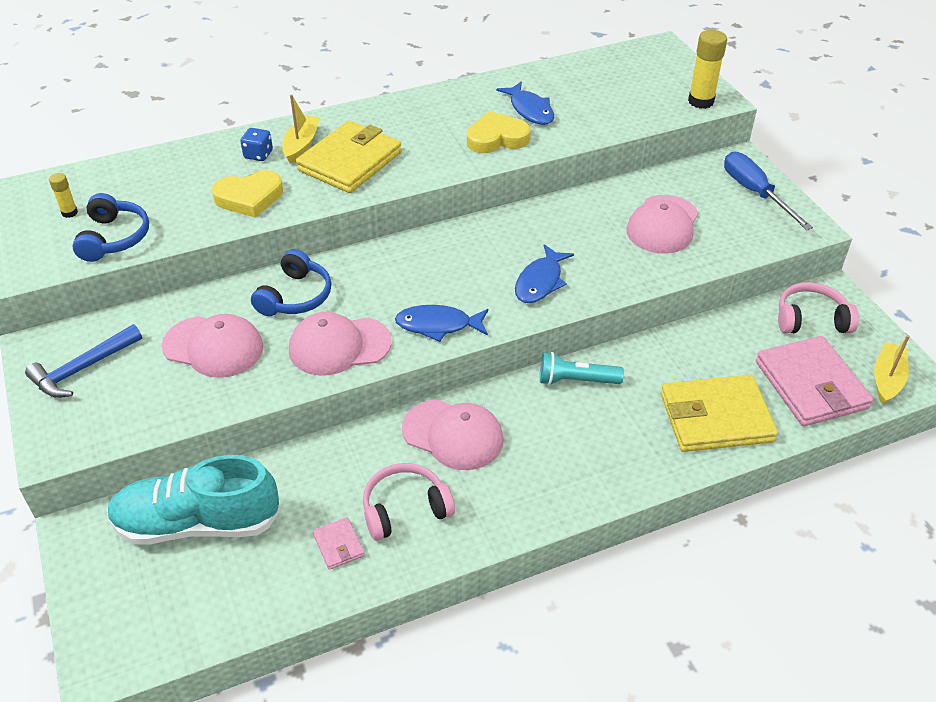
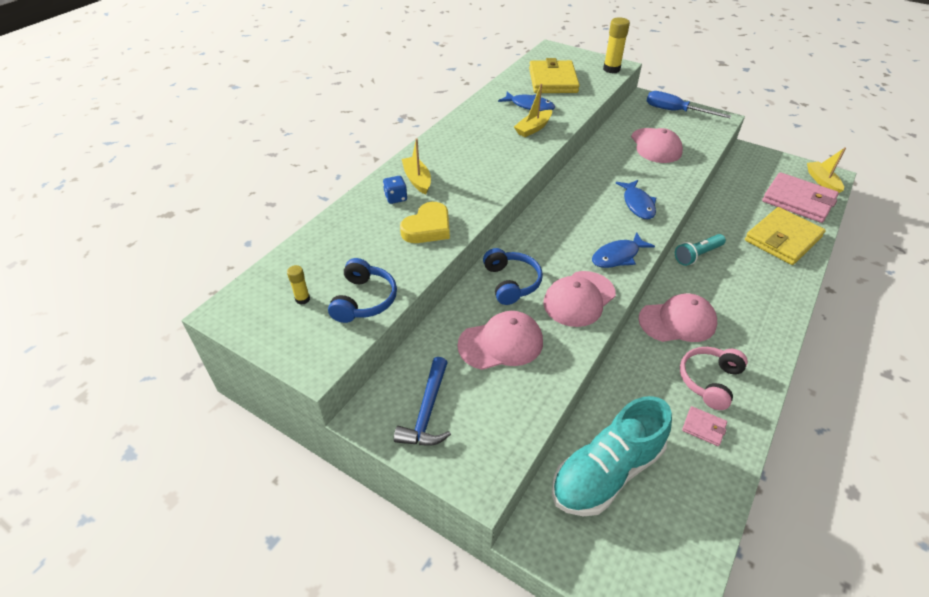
camera: 35 degrees left, 0 degrees up
blue headphones [72,193,149,262] -> blue headphones turned 45 degrees clockwise [328,258,397,323]
yellow wallet [296,121,402,193] -> yellow wallet moved to [529,58,580,93]
yellow heart [467,111,531,153] -> yellow boat [514,84,552,137]
pink headphones [778,282,859,334] -> none

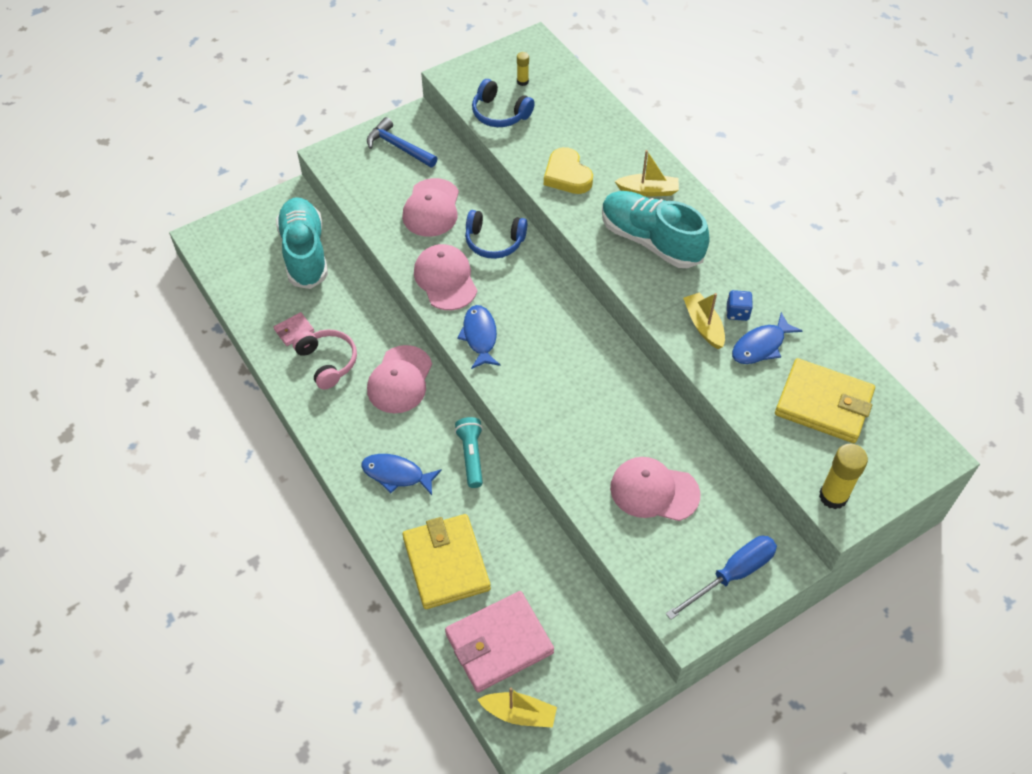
camera: 115 degrees right, 10 degrees up
blue dice [383,176,407,204] -> blue dice moved to [726,290,753,321]
blue fish [616,180,656,219] -> blue fish moved to [361,454,442,495]
none -> turquoise shoe [602,191,710,268]

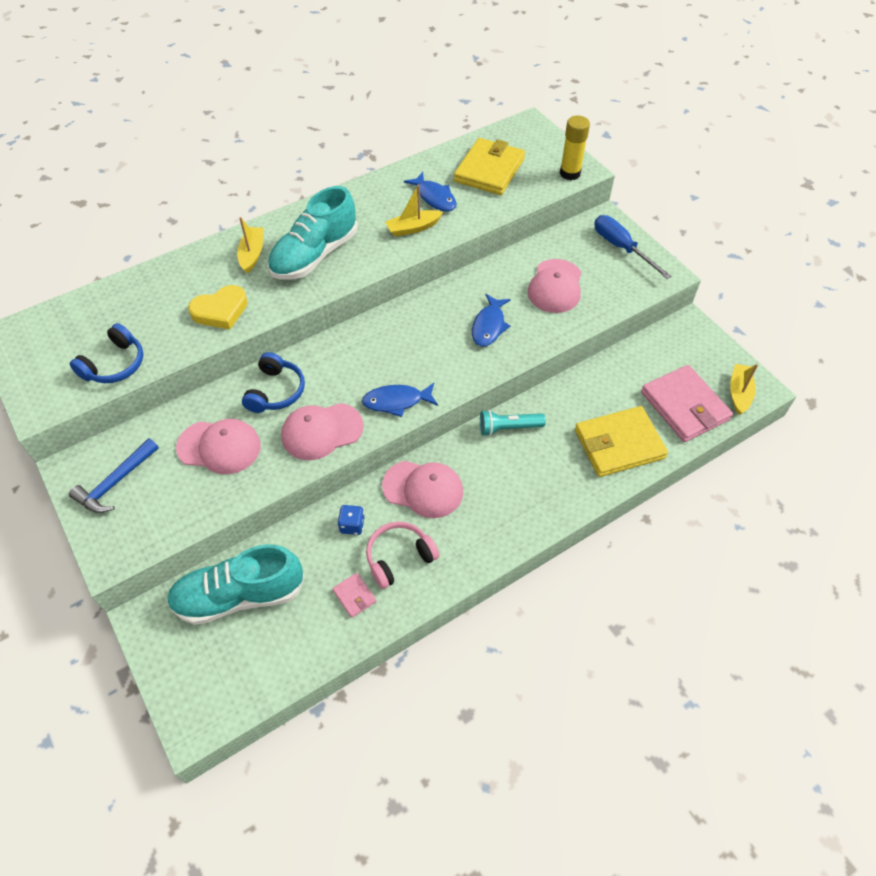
camera: 90 degrees left, 0 degrees up
blue fish [361,454,442,495] -> blue fish moved to [472,294,511,346]
yellow glue stick [517,52,529,86] -> none
blue dice [726,290,753,321] -> blue dice moved to [338,505,364,535]

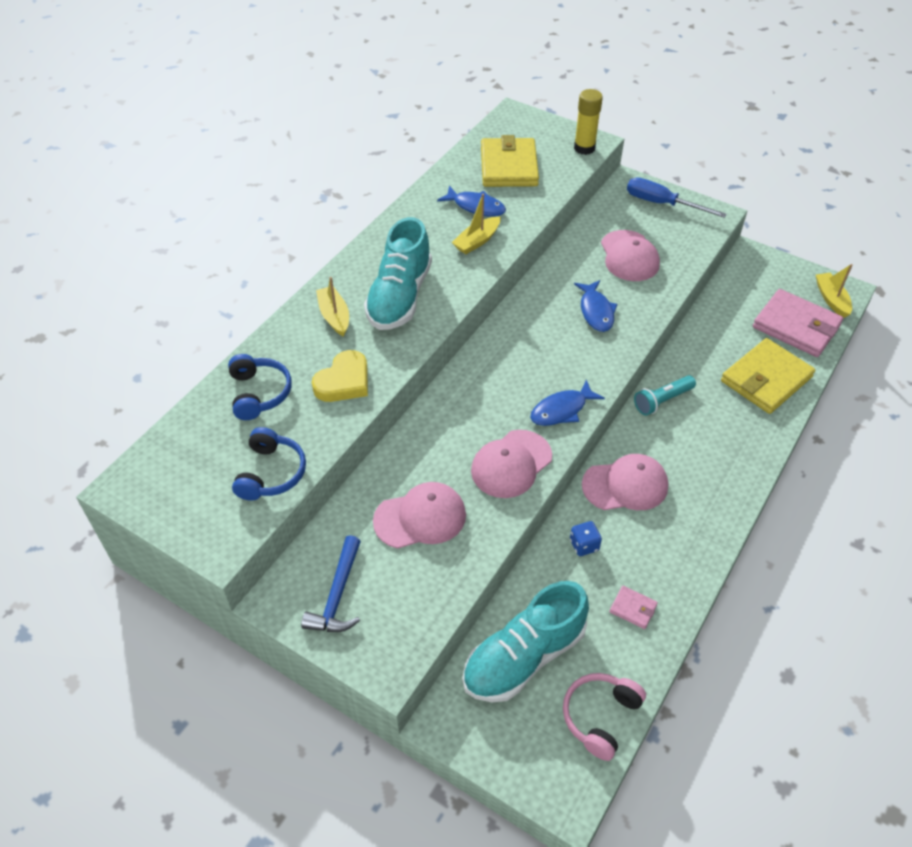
camera: 25 degrees left, 5 degrees down
blue headphones [242,352,305,413] -> blue headphones moved to [228,354,292,420]
pink headphones [366,521,440,589] -> pink headphones moved to [563,673,646,761]

